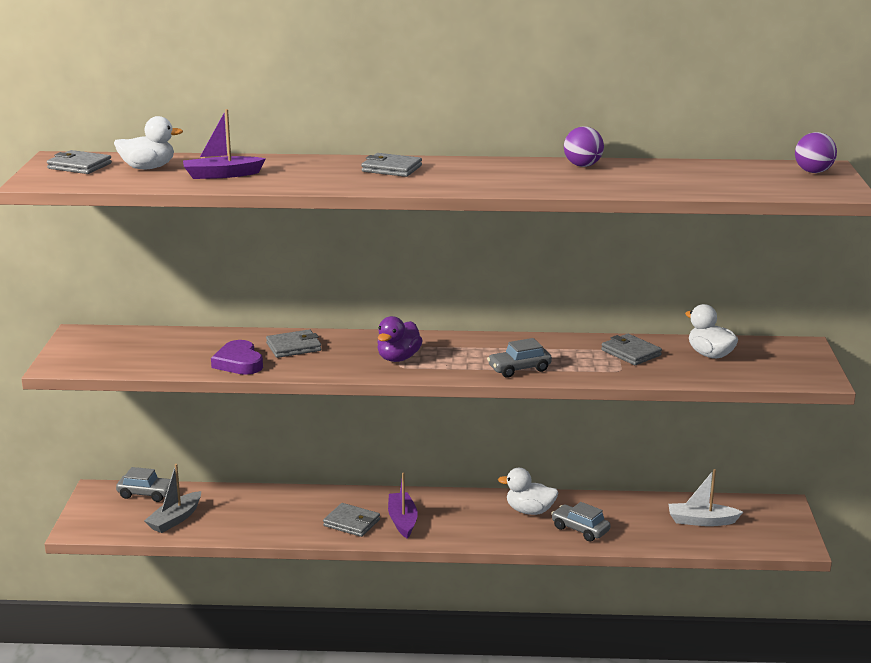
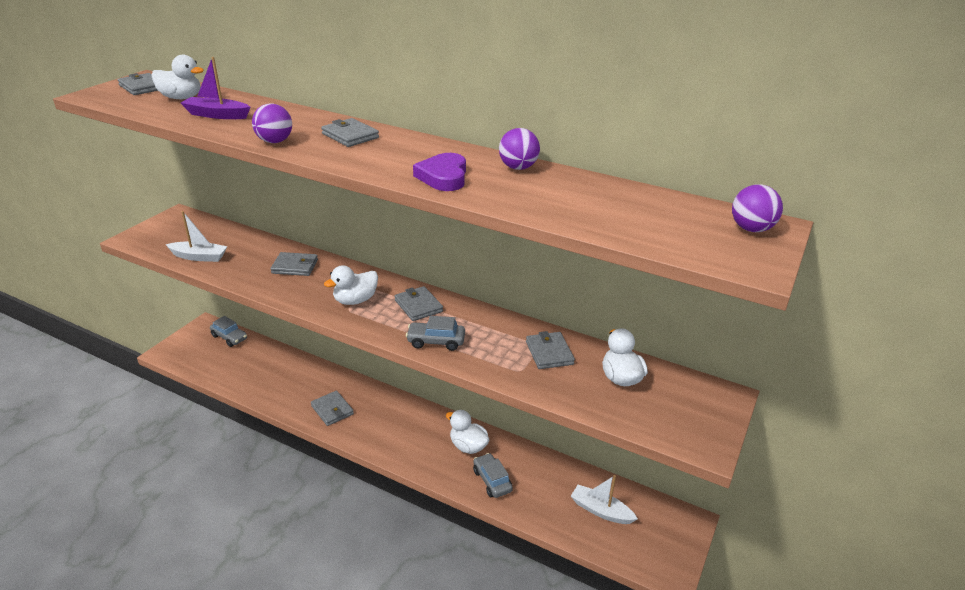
camera: 25 degrees right, 10 degrees up
grey boat [144,464,201,533] -> none
purple heart [211,340,263,375] -> purple heart moved to [413,153,466,191]
purple duck [377,316,423,362] -> white duck [324,265,378,305]
purple boat [388,472,418,539] -> none
none -> white boat [165,211,228,262]
none -> purple ball [252,104,292,143]
none -> grey wallet [395,286,443,321]

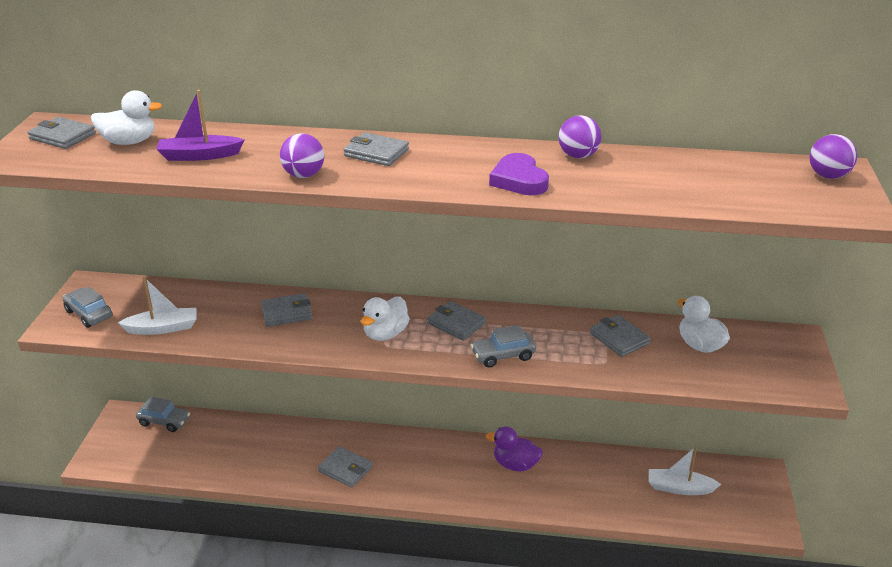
camera: 20 degrees left, 0 degrees up
white duck [446,410,489,454] -> purple duck [486,426,543,472]
grey car [473,453,513,498] -> grey car moved to [63,287,113,328]

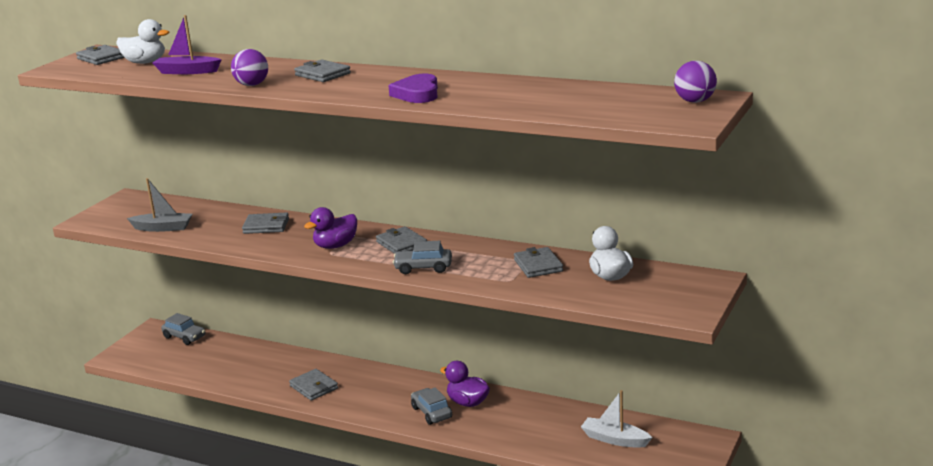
camera: 20 degrees right, 10 degrees down
grey car [63,287,113,328] -> grey car moved to [411,387,452,425]
white boat [118,277,197,335] -> grey boat [127,178,192,232]
white duck [361,296,410,341] -> purple duck [304,207,357,249]
purple ball [559,115,602,158] -> none

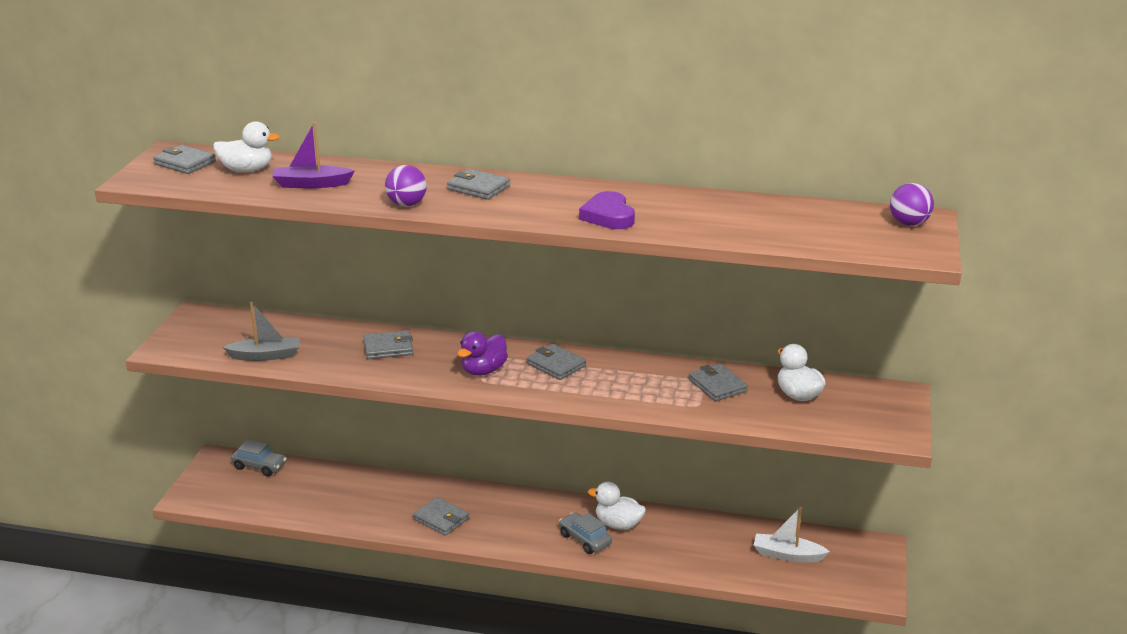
camera: 15 degrees left, 5 degrees up
grey car [393,241,452,274] -> none
purple duck [440,361,490,407] -> white duck [588,482,646,530]

